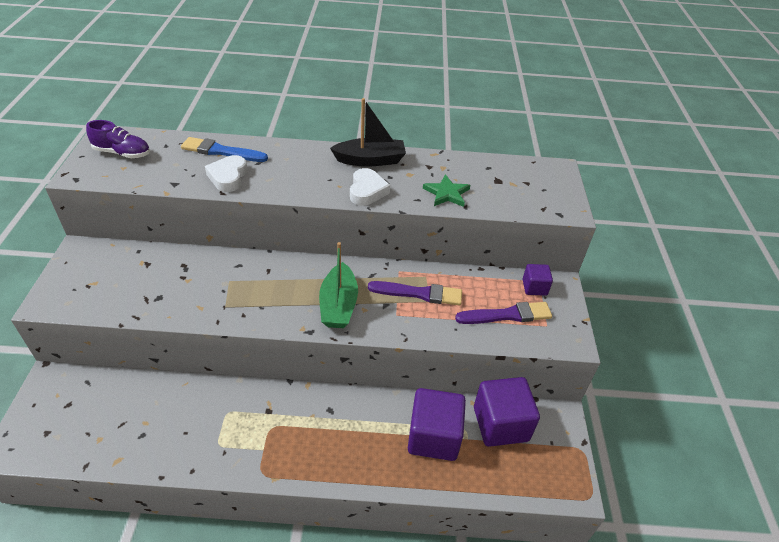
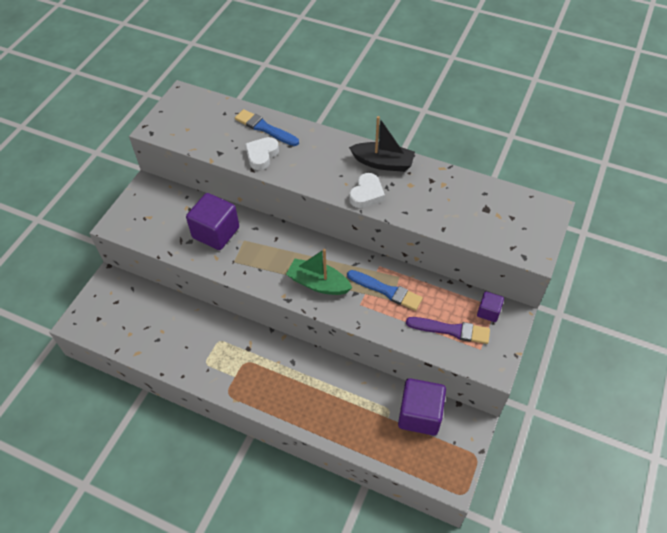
camera: 25 degrees right, 10 degrees up
purple shoe [86,120,150,158] -> none
green boat [319,242,358,328] -> green boat turned 90 degrees clockwise [286,249,352,295]
purple brush [368,281,462,306] -> blue brush [347,270,423,311]
purple cube [408,388,466,461] -> purple cube moved to [186,193,239,250]
green star [423,174,470,207] -> none

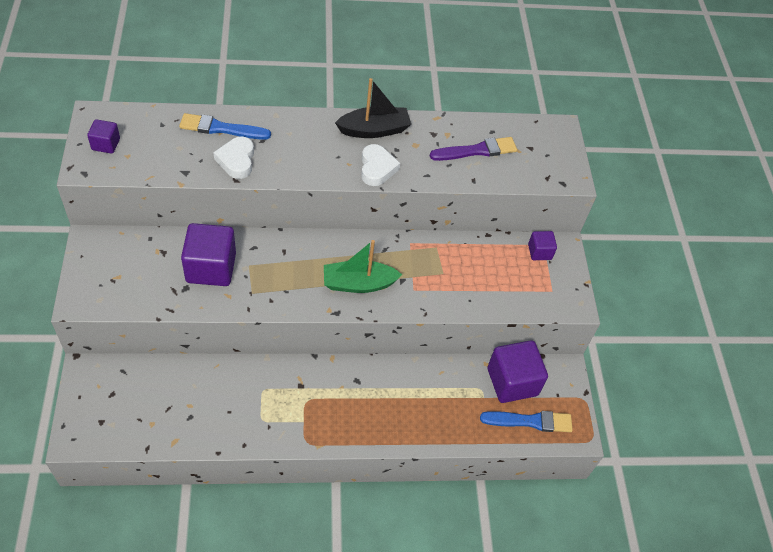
camera: 35 degrees left, 0 degrees up
blue brush [347,270,423,311] -> blue brush moved to [480,411,573,432]
purple brush [406,317,490,344] -> purple brush moved to [430,137,517,161]
none -> purple cube [87,119,120,154]

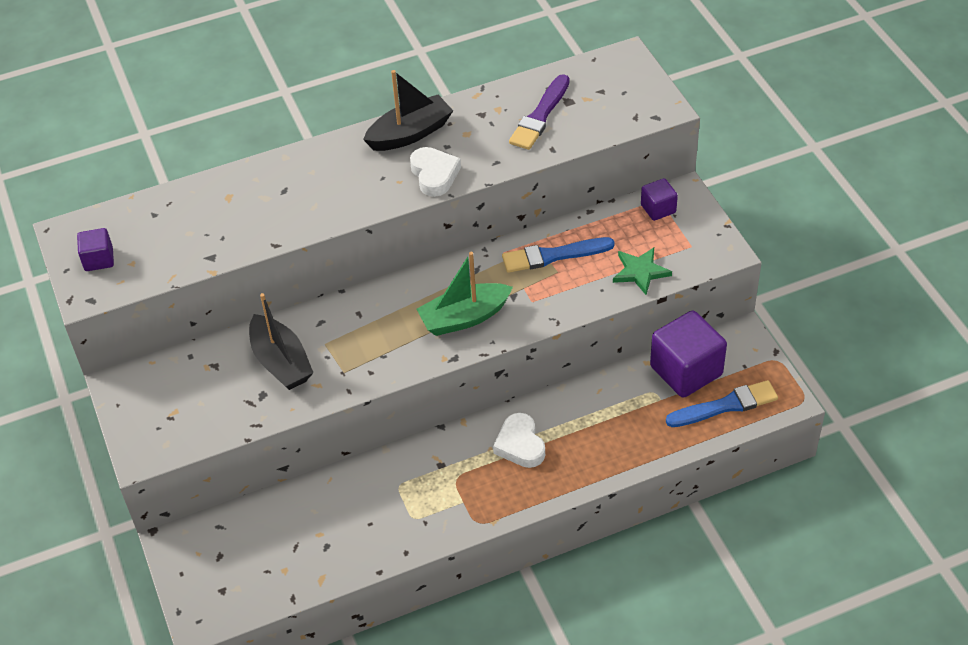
camera: 10 degrees left, 5 degrees down
blue brush [179,113,271,140] -> blue brush moved to [502,237,615,273]
purple cube [181,223,236,286] -> black boat [249,293,313,390]
white heart [213,136,254,179] -> white heart moved to [493,413,545,468]
purple brush [430,137,517,161] -> purple brush turned 150 degrees clockwise [509,74,570,150]
none -> green star [613,248,672,295]

